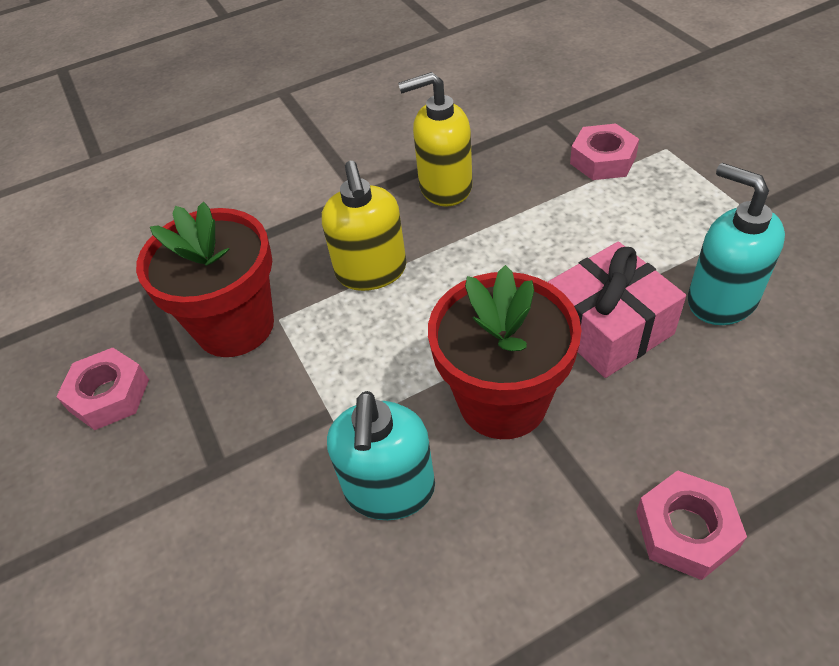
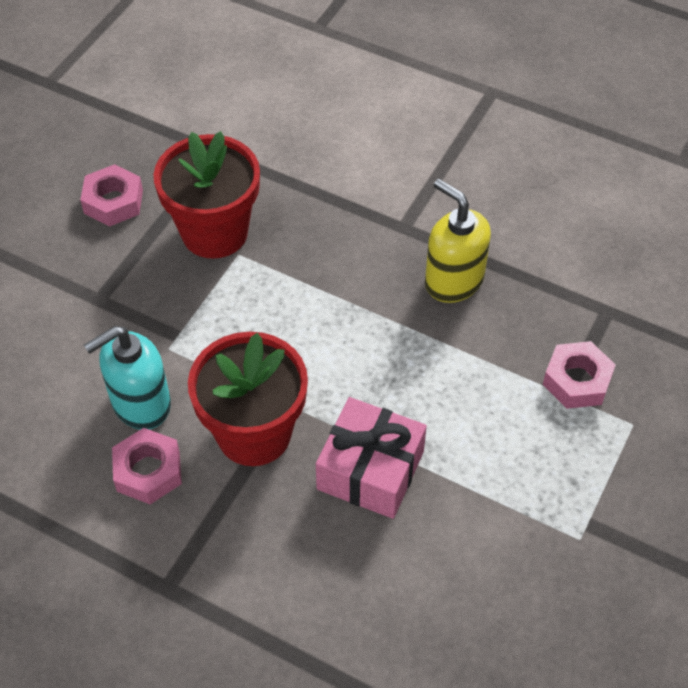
camera: 50 degrees right, 5 degrees up
yellow soap dispenser [322,161,407,291] -> none
pink nut [636,470,747,580] -> pink nut moved to [112,428,182,504]
turquoise soap dispenser [688,163,785,325] -> none

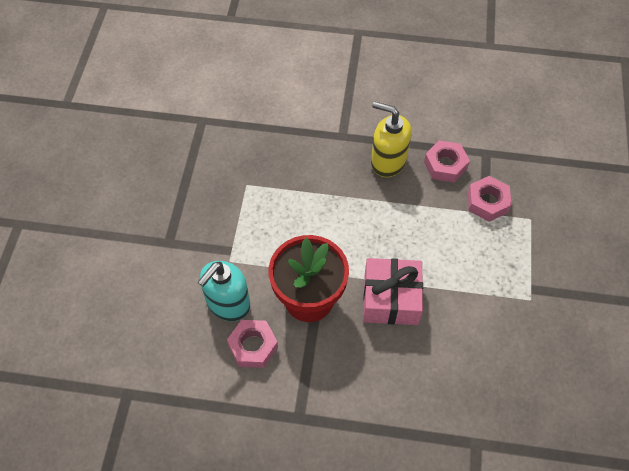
camera: 20 degrees left, 5 degrees up
pink nut [80,164,143,226] -> pink nut moved to [424,140,470,183]
red flower pot [153,131,260,259] -> none

